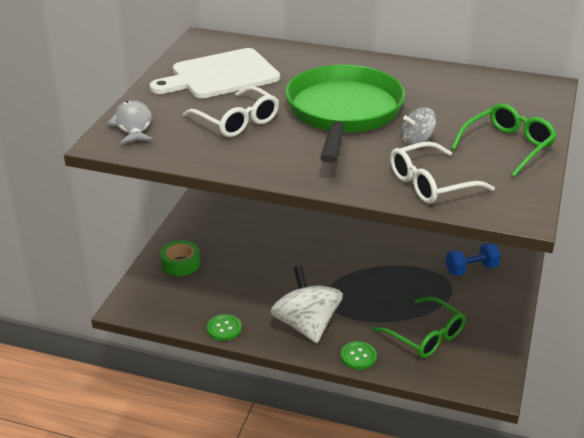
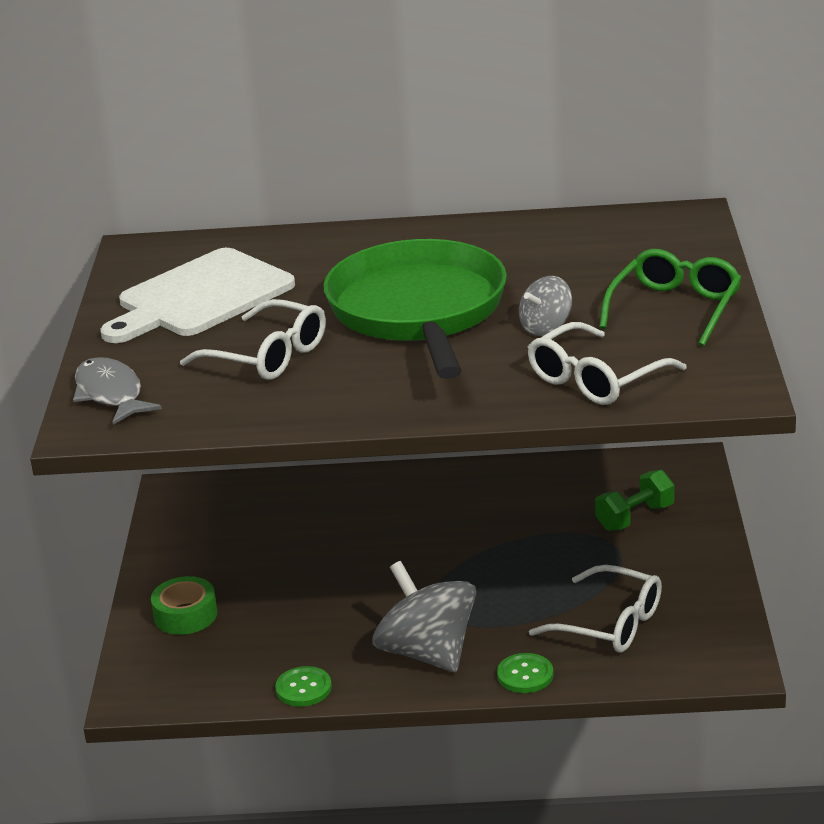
camera: 15 degrees left, 5 degrees down
white spinning top [271,266,343,343] -> grey spinning top [373,561,476,672]
green glasses [373,297,466,358] -> white glasses [529,565,662,653]
blue dumbbell [446,243,501,276] -> green dumbbell [595,470,674,531]

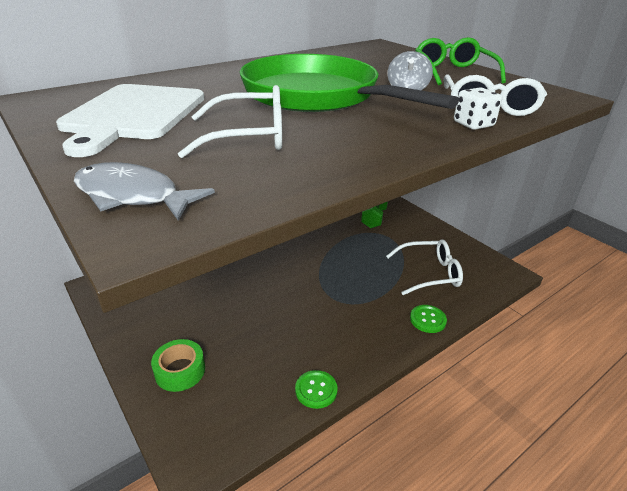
camera: 40 degrees left, 5 degrees up
grey spinning top [373,561,476,672] -> none
none -> white dice [454,87,502,130]

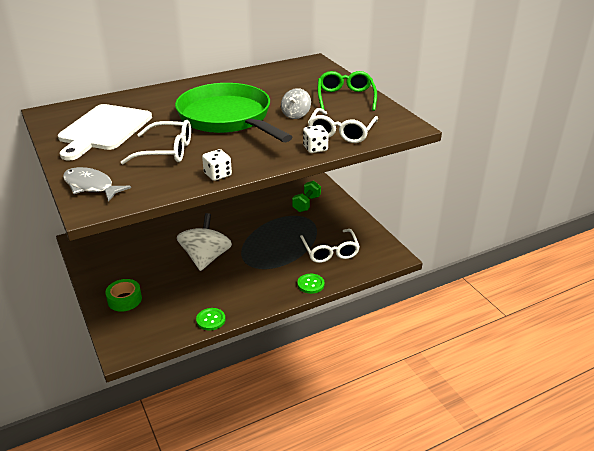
camera: 10 degrees right, 0 degrees up
white glasses [386,239,463,295] -> white glasses turned 75 degrees clockwise [300,229,360,263]
none -> white spinning top [177,213,232,271]
none -> white dice [202,149,232,181]

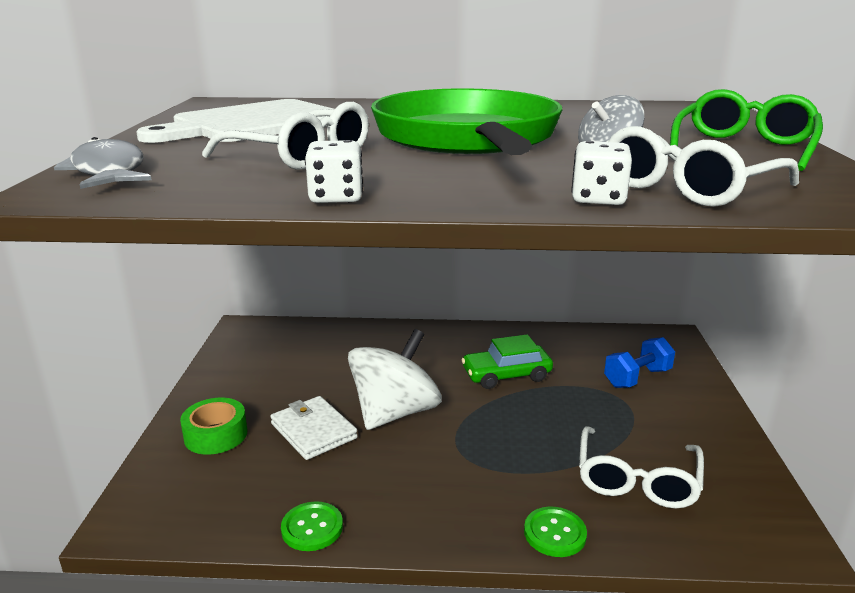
camera: 30 degrees right, 10 degrees down
green dumbbell [292,181,321,212] -> blue dumbbell [604,337,675,388]
none -> white wallet [270,396,358,460]
none -> green car [461,334,553,389]

